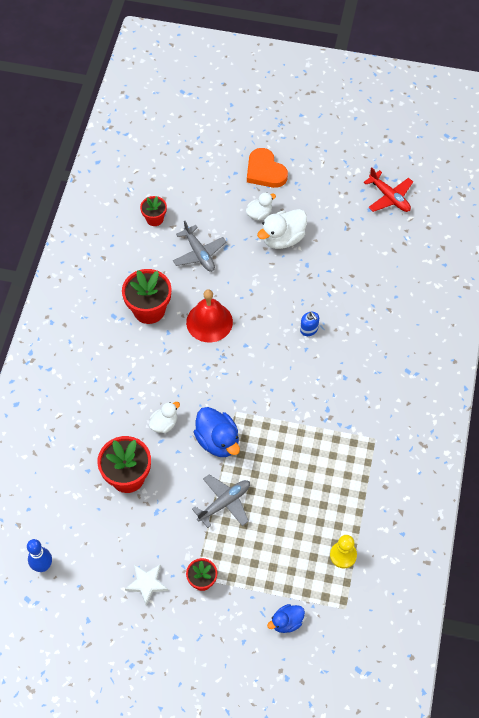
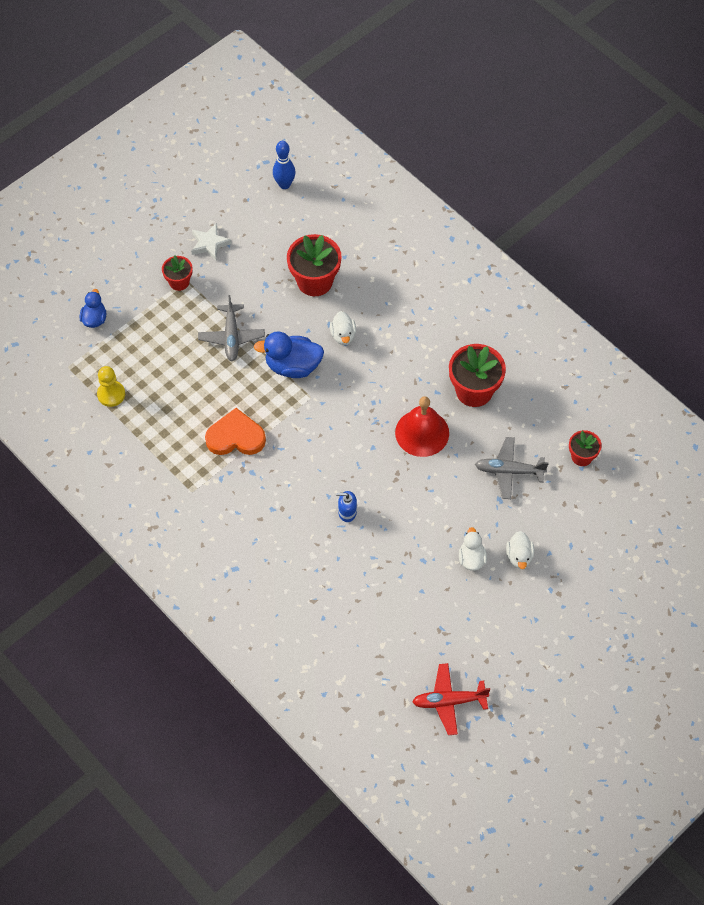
camera: 125 degrees right, 0 degrees up
orange heart [247,148,288,188] -> orange heart moved to [205,408,266,455]
white duck [257,209,307,249] -> white duck [459,527,487,571], size x0.60

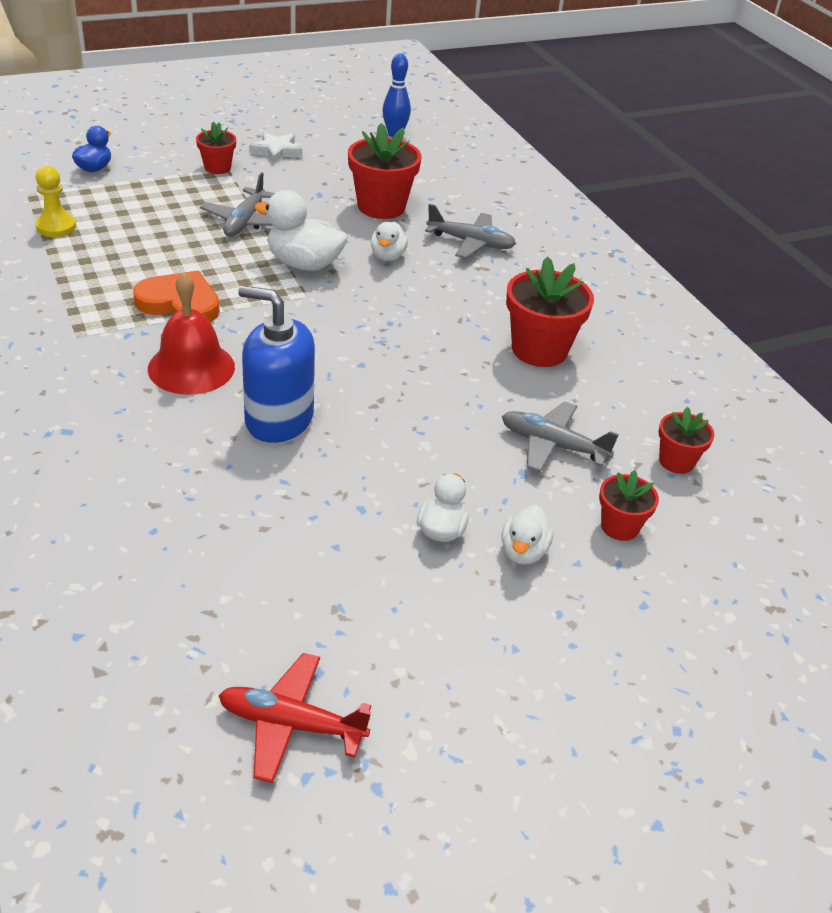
camera: 15 degrees right, 20 degrees down
blue duck [254,331,324,378] -> white duck [254,190,348,271]
blue soap dispenser [336,491,357,522] -> blue soap dispenser [238,285,315,443], size x2.19
red bell [395,396,449,457] -> red bell moved to [148,272,235,395]
none -> grey plane [425,204,516,258]
none -> red flower pot [599,470,659,541]

